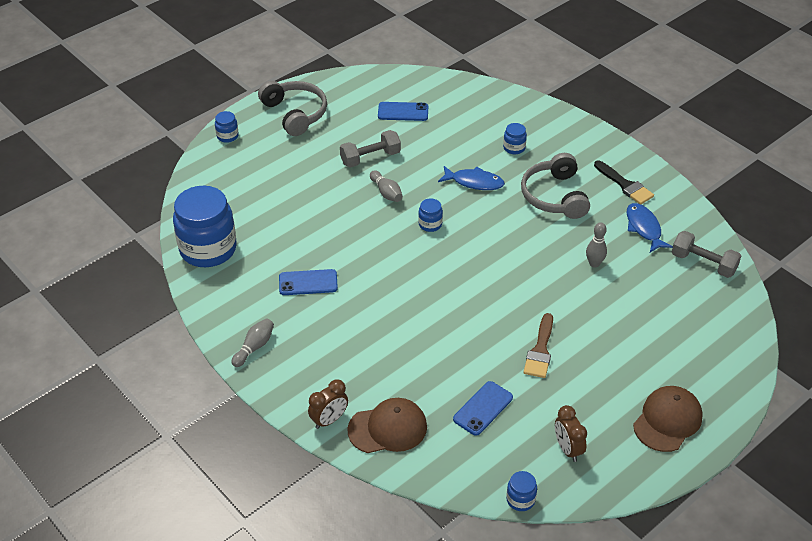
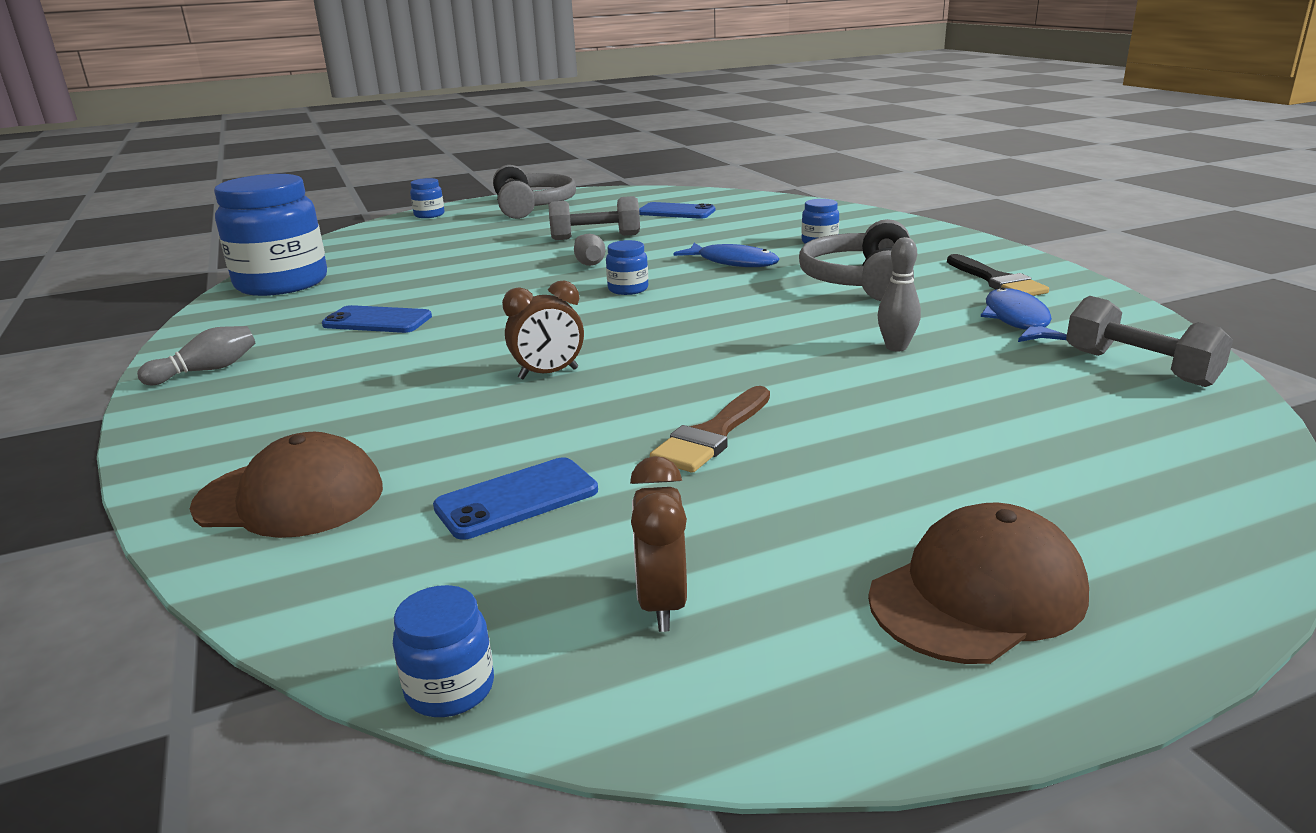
camera: 20 degrees right, 20 degrees down
brown clock [308,379,348,429] -> brown clock moved to [502,280,584,379]

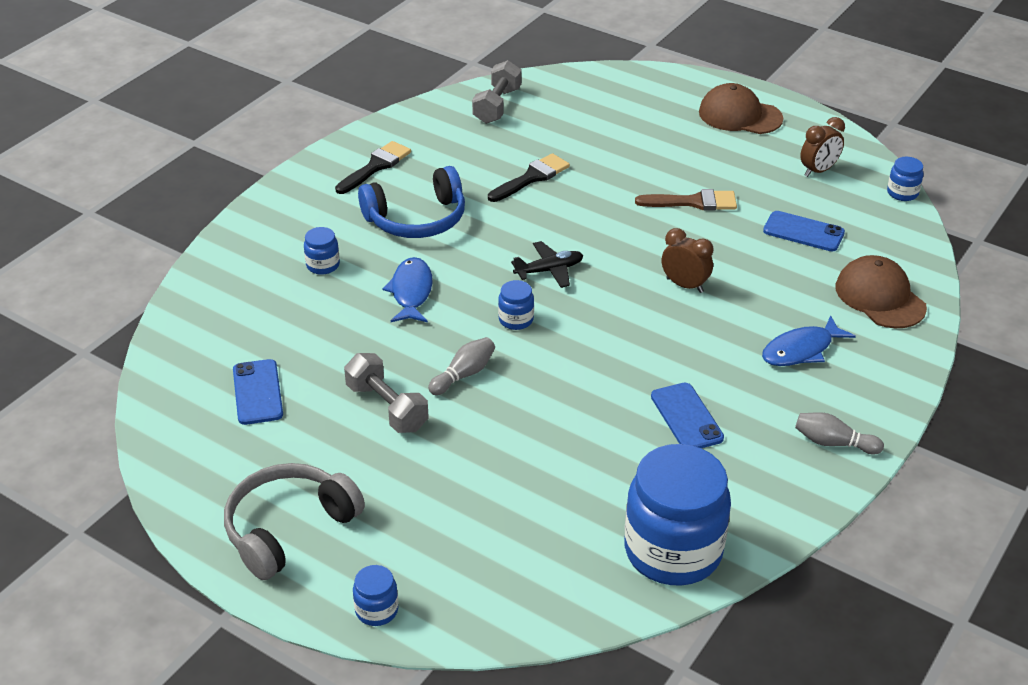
camera: 125 degrees left, 15 degrees up
grey headphones [799,219,914,301] -> blue headphones [358,166,465,238]
grey bowling pin [878,237,921,352] -> black brush [488,153,570,202]
blue fish [981,287,1067,342] -> blue fish moved to [762,315,856,366]
none -> black plane [511,241,583,288]

